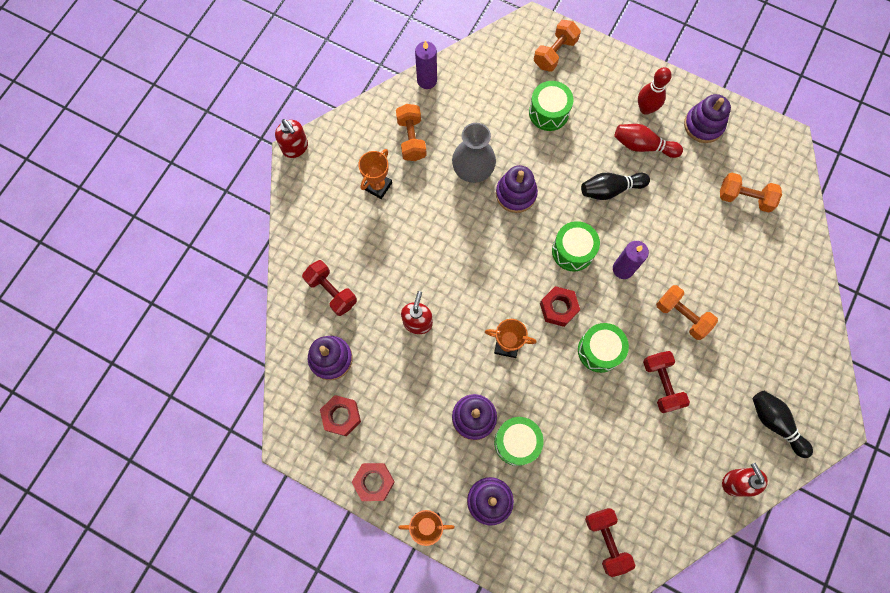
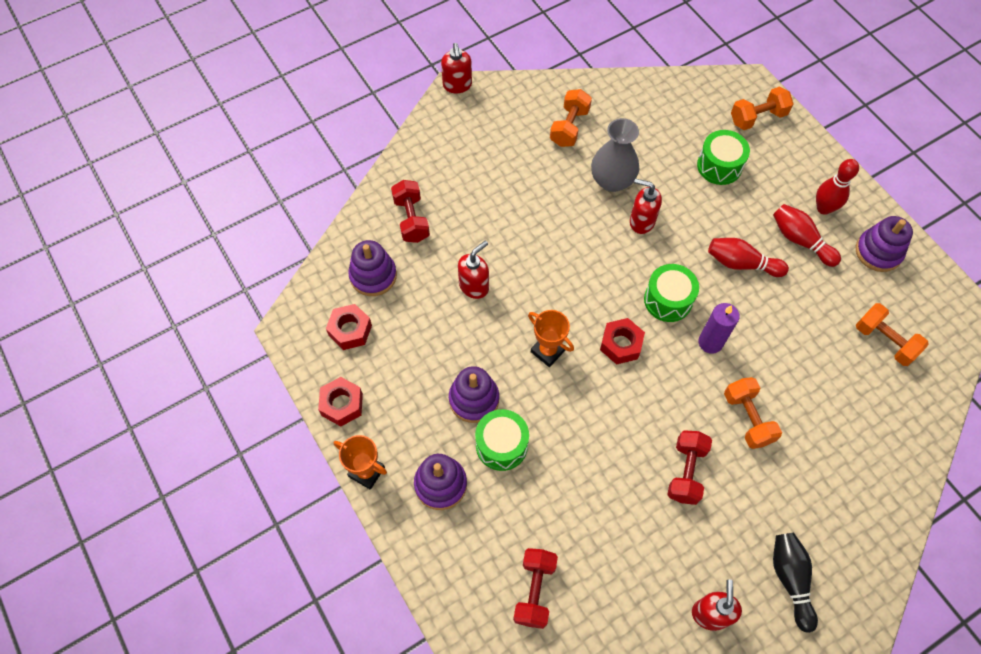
camera: 30 degrees right, 10 degrees down
orange trophy [358,149,392,199] -> none
purple candle [415,40,437,89] -> none
purple stacking toy [496,165,538,213] -> red soap dispenser [630,178,662,234]
green drum [578,323,629,373] -> none
black bowling pin [581,173,650,200] -> red bowling pin [708,238,789,277]

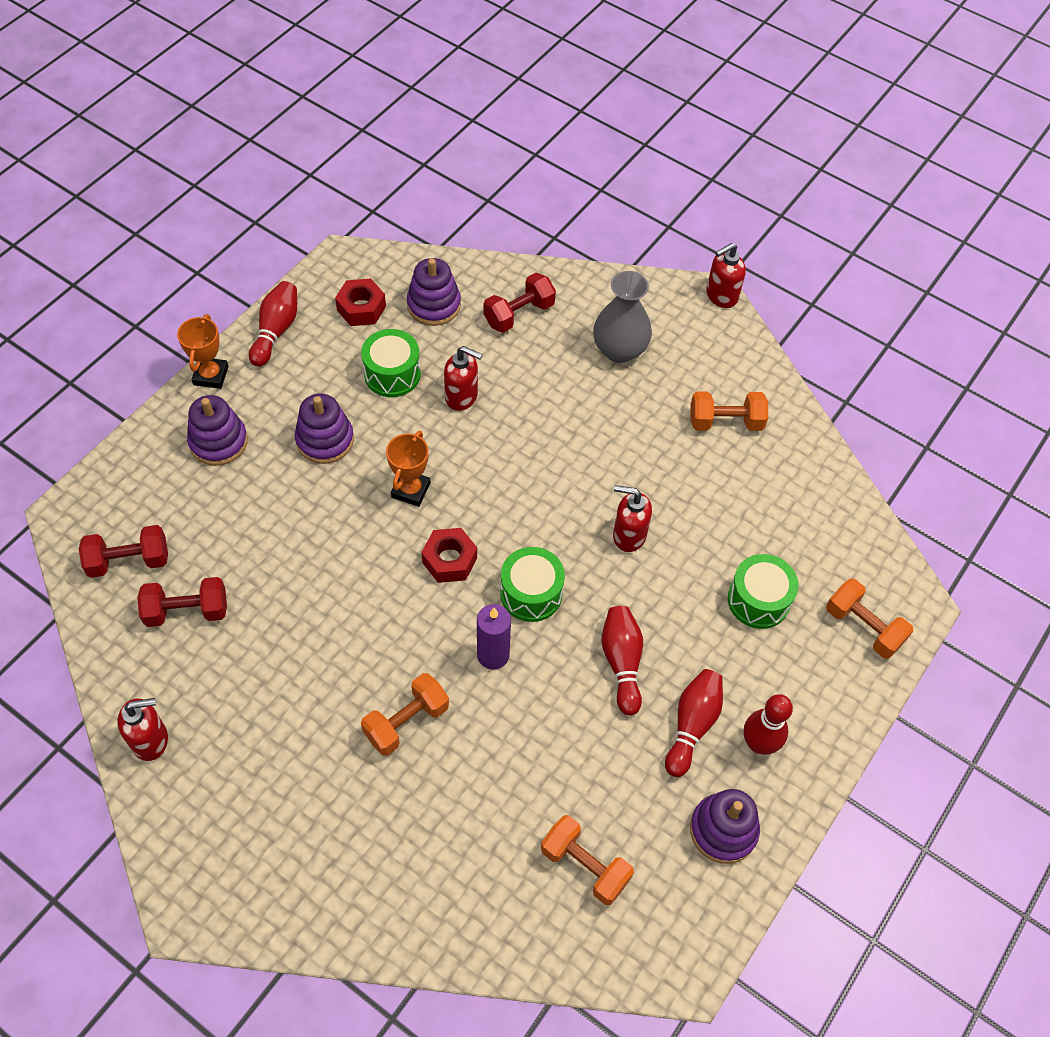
camera: 65 degrees right, 5 degrees down
red nut [318,377,363,426] -> red bowling pin [249,281,297,367]
green drum [475,409,529,471] -> green drum moved to [361,329,421,397]
grey vase [591,118,639,192] -> grey vase moved to [593,271,652,363]
red soap dispenser [630,178,662,234] -> red soap dispenser turned 75 degrees counterclockwise [613,485,652,552]
red dumbbell [667,430,712,505] -> red dumbbell moved to [137,577,227,627]
black bowling pin [773,532,818,633] -> none
orange dumbbell [856,303,929,366] -> orange dumbbell turned 75 degrees counterclockwise [541,815,634,905]

